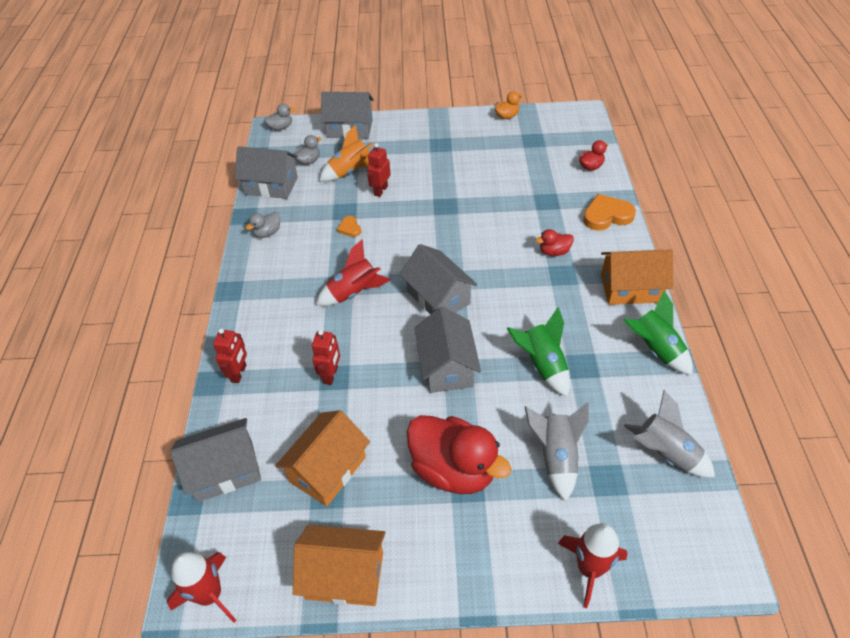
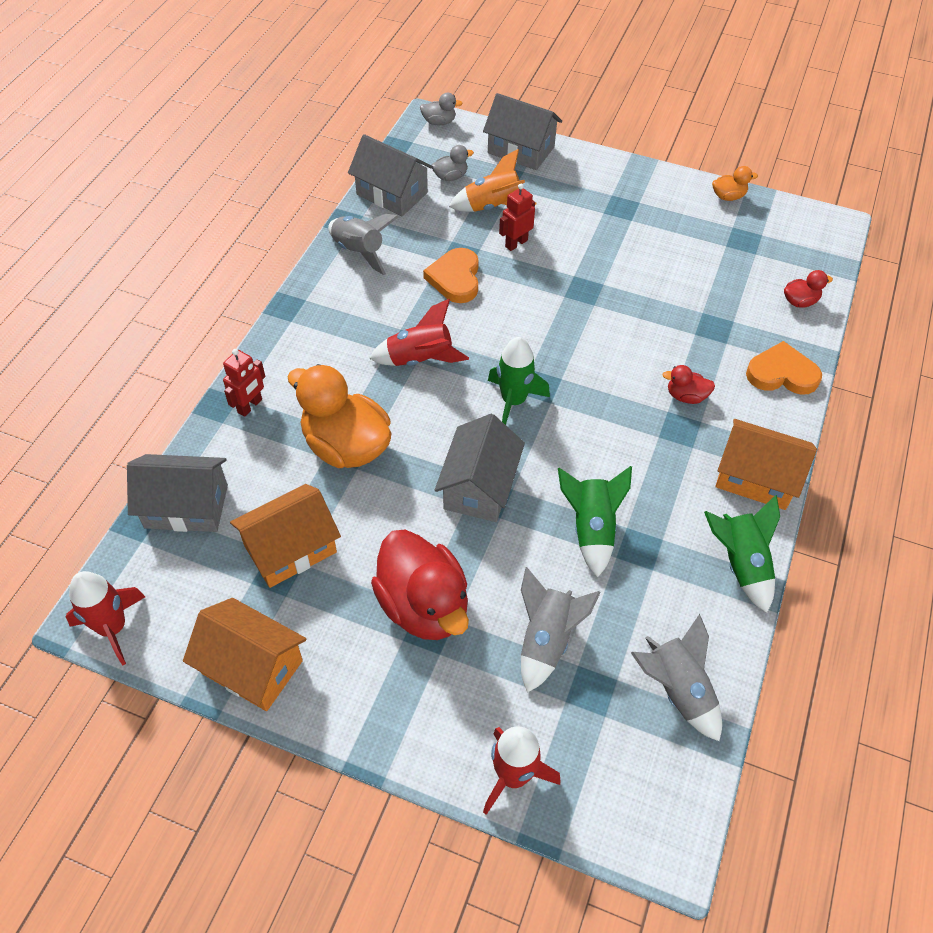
camera: 20 degrees right, 5 degrees up
grey duck [246,212,280,238] -> grey rocket [328,214,399,275]
red robot [312,330,340,385] -> orange duck [288,364,391,468]
orange heart [337,216,361,237] -> orange heart [423,248,479,303], size x1.91
grey house [399,244,477,315] -> green rocket [488,337,550,425]

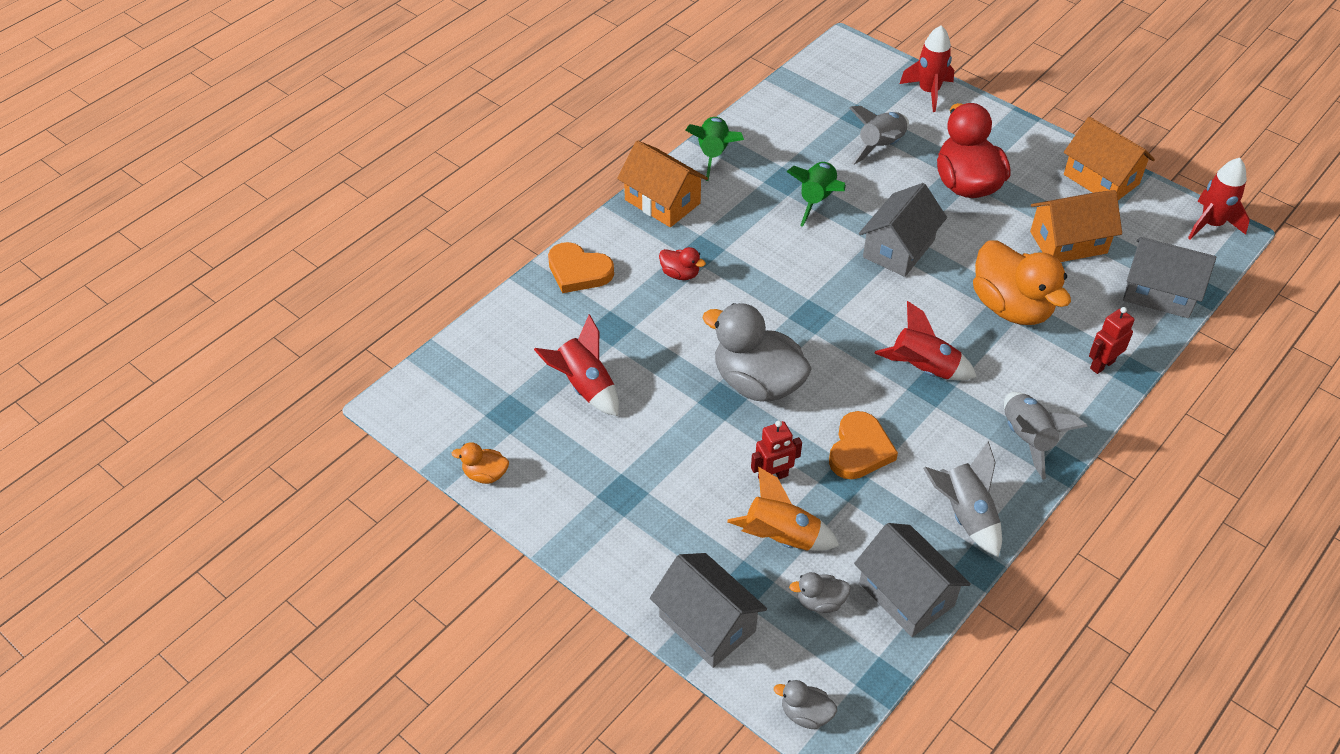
camera: 160 degrees left, 5 degrees down
green rocket [488,337,550,425] -> none
grey rocket [631,614,722,741] -> grey rocket moved to [1004,392,1088,479]
red duck [784,270,833,308] -> none
none -> red rocket [534,314,619,416]
none -> grey duck [702,303,812,402]

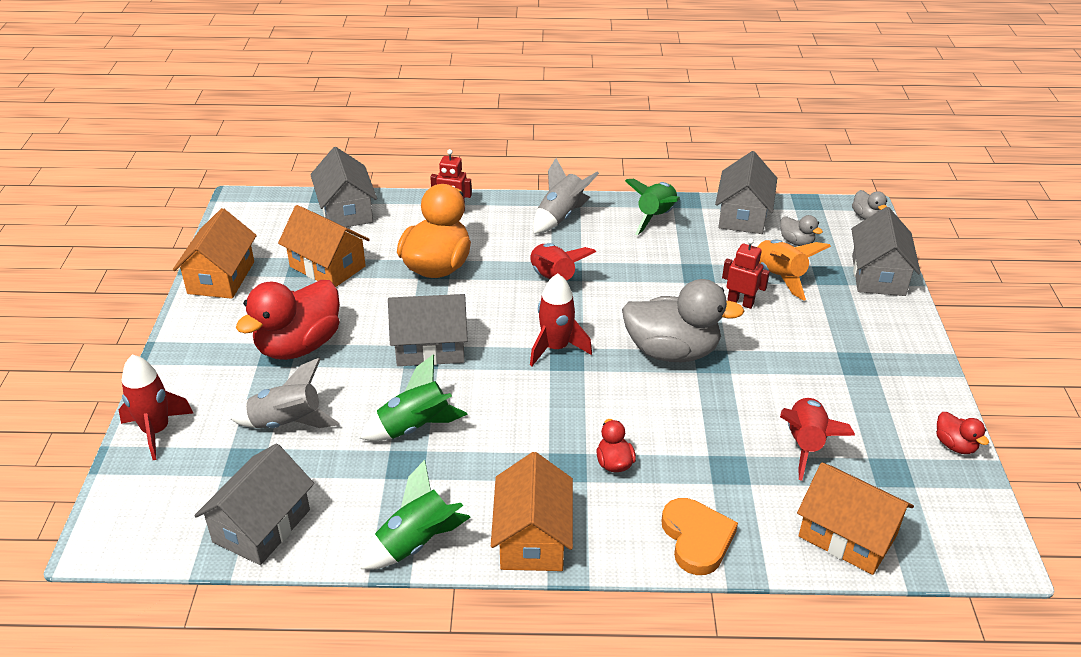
camera: 130 degrees left, 10 degrees down
orange duck [452,442,509,484] -> red duck [936,412,989,454]
grey duck [702,303,812,402] -> grey duck turned 75 degrees counterclockwise [622,279,744,362]
orange heart [829,411,898,479] -> none
grey rocket [923,442,1002,557] -> green rocket [625,179,680,235]
red rocket [1188,158,1250,240] -> red rocket moved to [530,274,592,366]
none -> grey house [195,443,314,565]
none -> orange house [797,462,914,575]

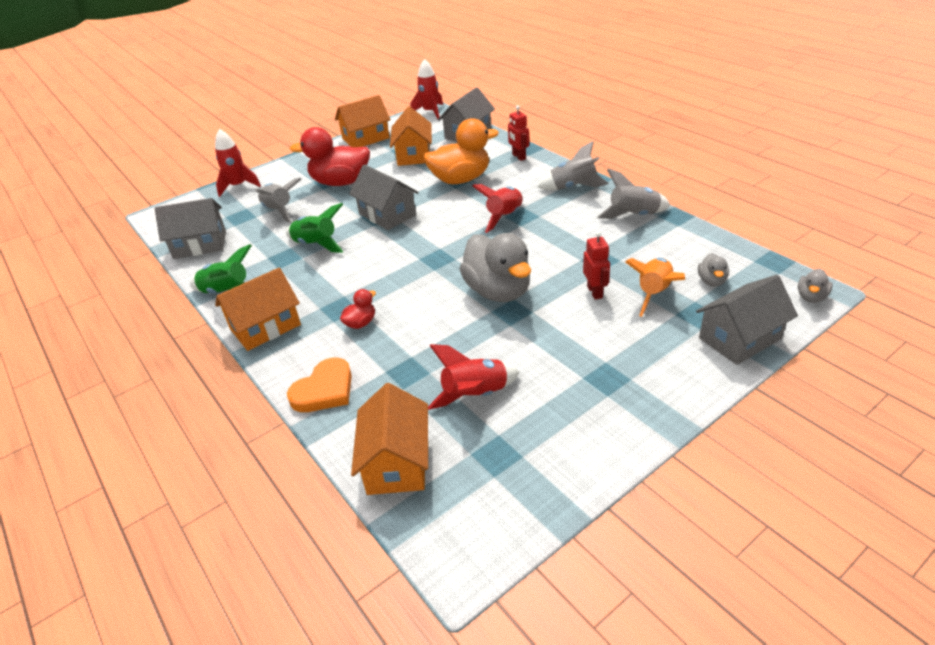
camera: 55 degrees right, 0 degrees up
red rocket [530,274,592,366] -> red rocket moved to [410,59,443,119]
green rocket [625,179,680,235] -> grey rocket [597,169,670,219]
grey house [715,151,777,234] -> none
red duck [936,412,989,454] -> none

